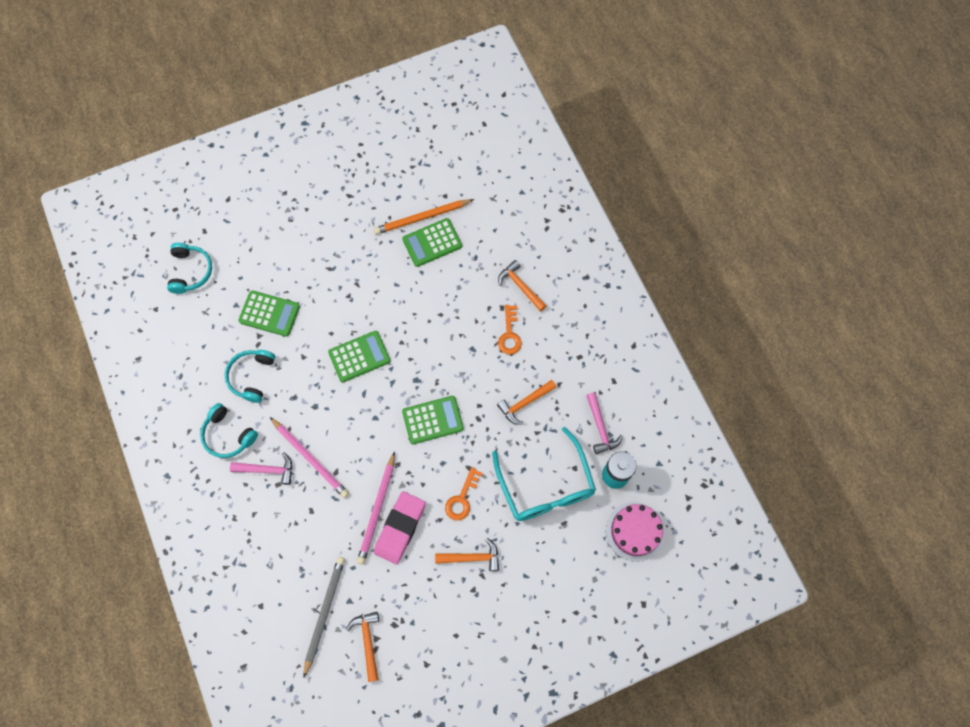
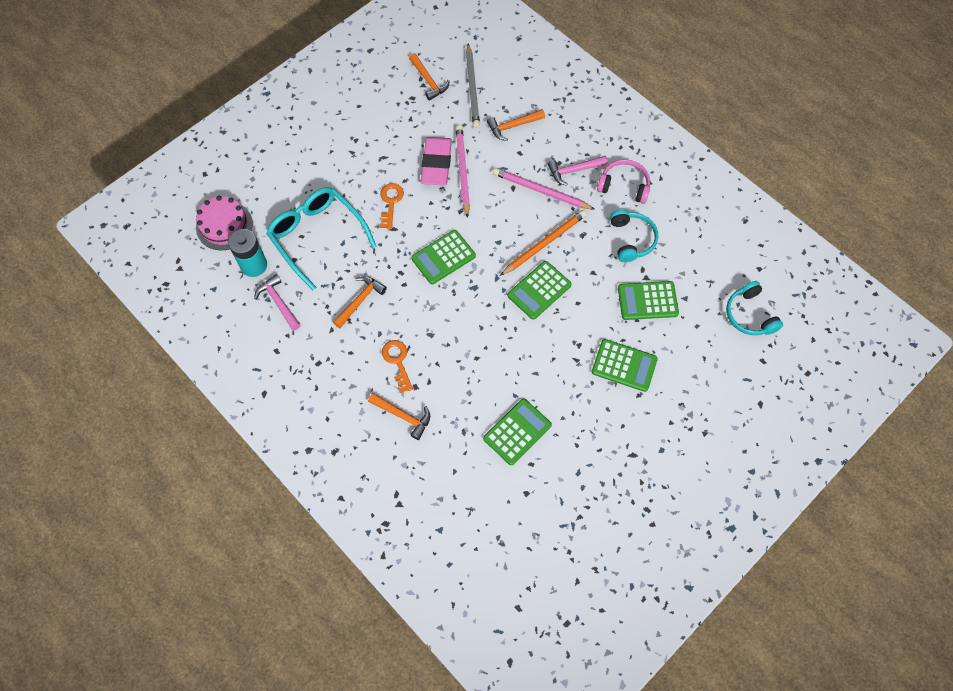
camera: 160 degrees right, 5 degrees down
turquoise headphones [200,403,258,458] -> pink headphones [597,159,650,204]
orange pencil [374,199,474,234] -> orange pencil moved to [500,210,586,276]
orange hammer [435,538,499,571] -> orange hammer moved to [487,109,545,141]
none -> green calculator [592,339,658,392]

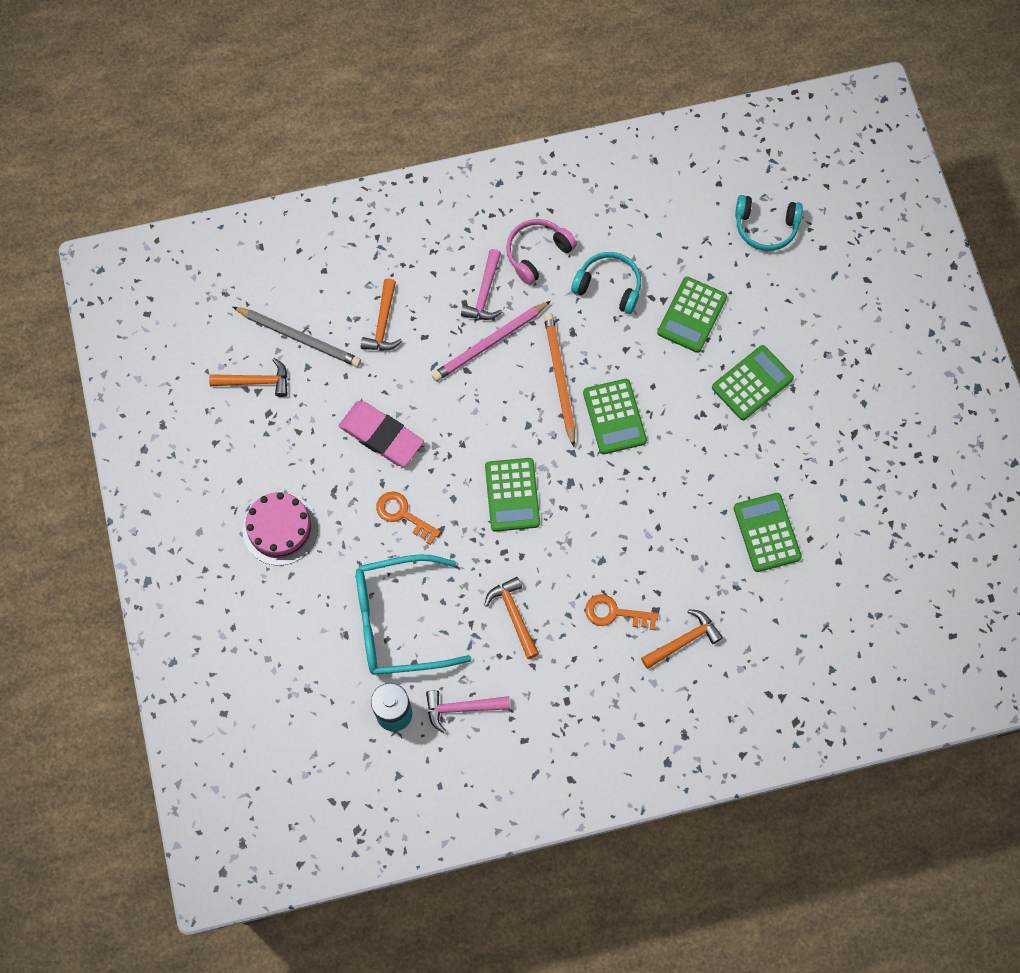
camera: 60 degrees left, 5 degrees up
pink cake [196,196,253,250] -> pink cake moved to [243,492,318,566]
pink pencil [455,125,470,218] -> none

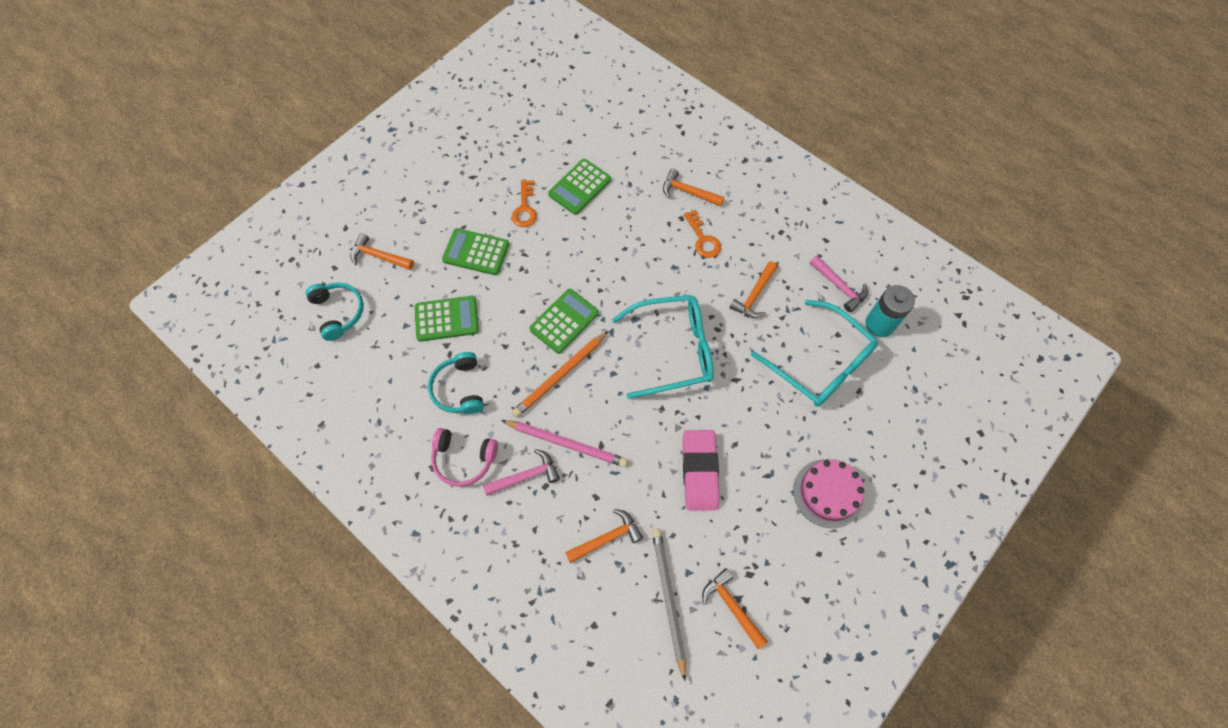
camera: 125 degrees left, 5 degrees down
orange key [376,491,441,545] -> orange key moved to [512,180,537,227]
green calculator [485,458,540,532] -> turquoise glasses [612,295,714,399]
none -> orange hammer [350,233,414,270]

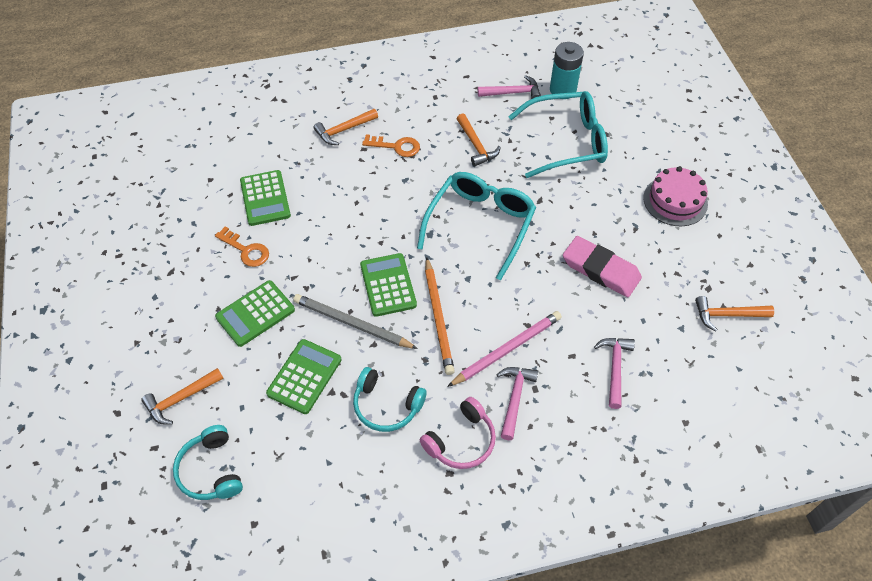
camera: 55 degrees left, 10 degrees down
turquoise headphones [306,282,364,341] -> turquoise headphones turned 120 degrees counterclockwise [173,425,243,500]
orange hammer [565,509,643,563] -> pink hammer [594,338,635,409]
grey pencil [652,529,686,680] -> grey pencil moved to [293,294,418,349]

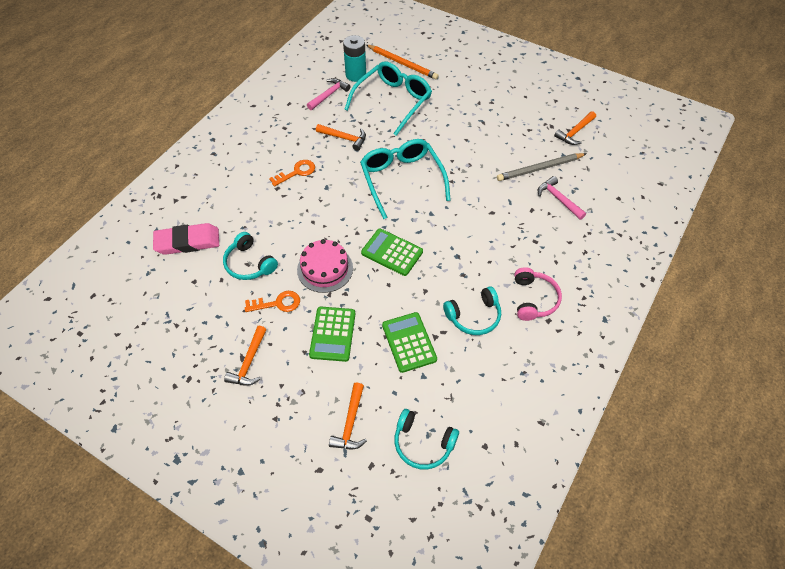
camera: 45 degrees left, 0 degrees up
green calculator [240,170,291,226] -> turquoise headphones [223,232,278,280]
grey pencil [293,294,418,349] -> grey pencil moved to [497,153,587,181]
orange hammer [314,109,378,145] -> orange hammer moved to [224,326,267,386]
orange pencil [425,257,455,375] -> orange pencil moved to [367,45,439,80]
pink pencil [447,311,562,387] -> none
pink hammer [496,367,538,440] -> none
pink eraser [563,236,642,297] -> pink eraser moved to [153,223,219,255]
pink cake [643,166,708,226] -> pink cake moved to [297,239,353,293]

